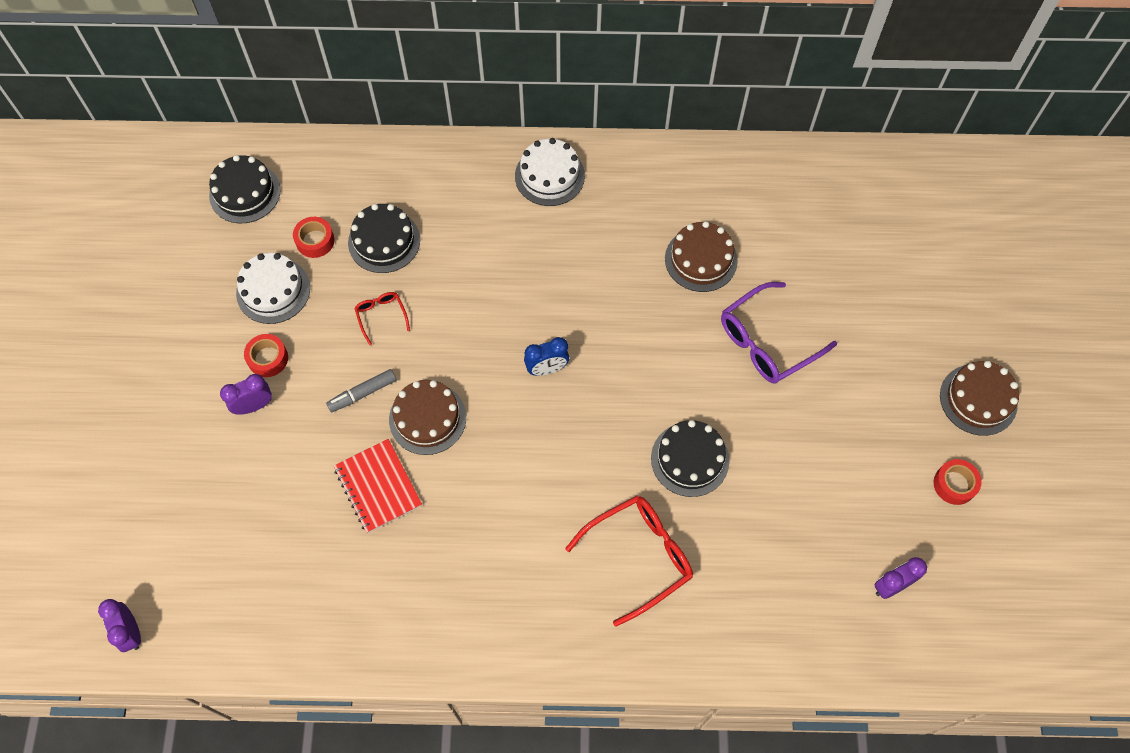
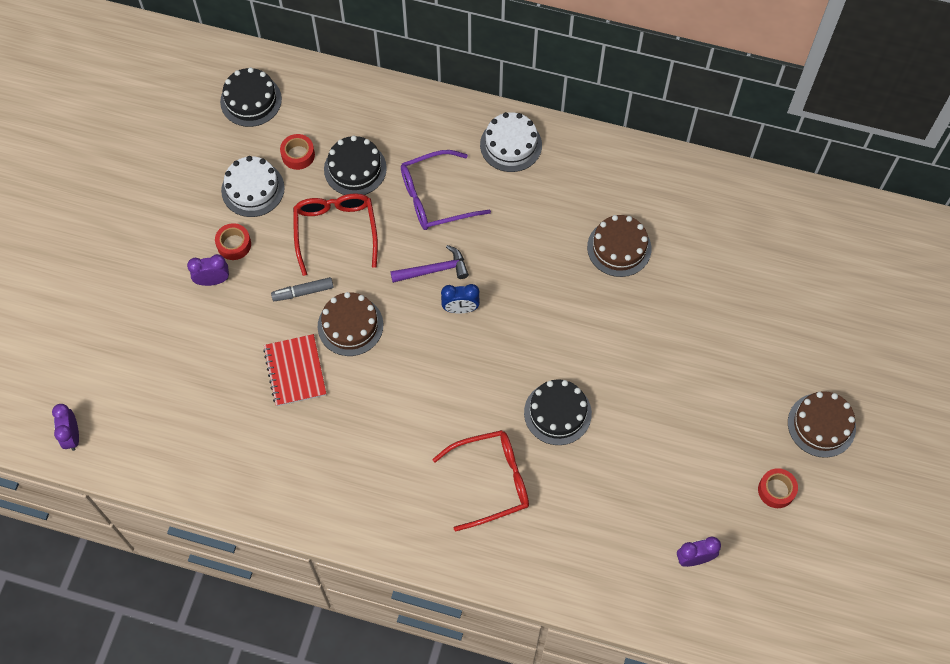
camera: 15 degrees right, 0 degrees up
red glasses [354,292,410,345] -> red glasses [293,194,378,276], size x2.00
purple glasses [721,282,837,383] -> purple glasses moved to [401,150,491,230]
none -> purple hammer [390,245,469,283]

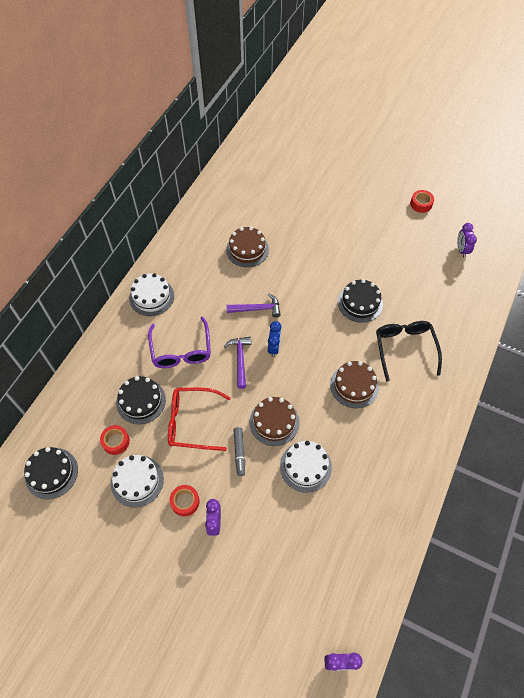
camera: 80 degrees left, 5 degrees down
red notebook [263,334,327,406] -> white cake [280,441,332,493]
red glasses [432,430,529,532] -> black glasses [376,321,442,381]
brown cake [788,391,856,458] -> brown cake moved to [330,361,379,408]
none -> purple hammer [227,294,281,318]

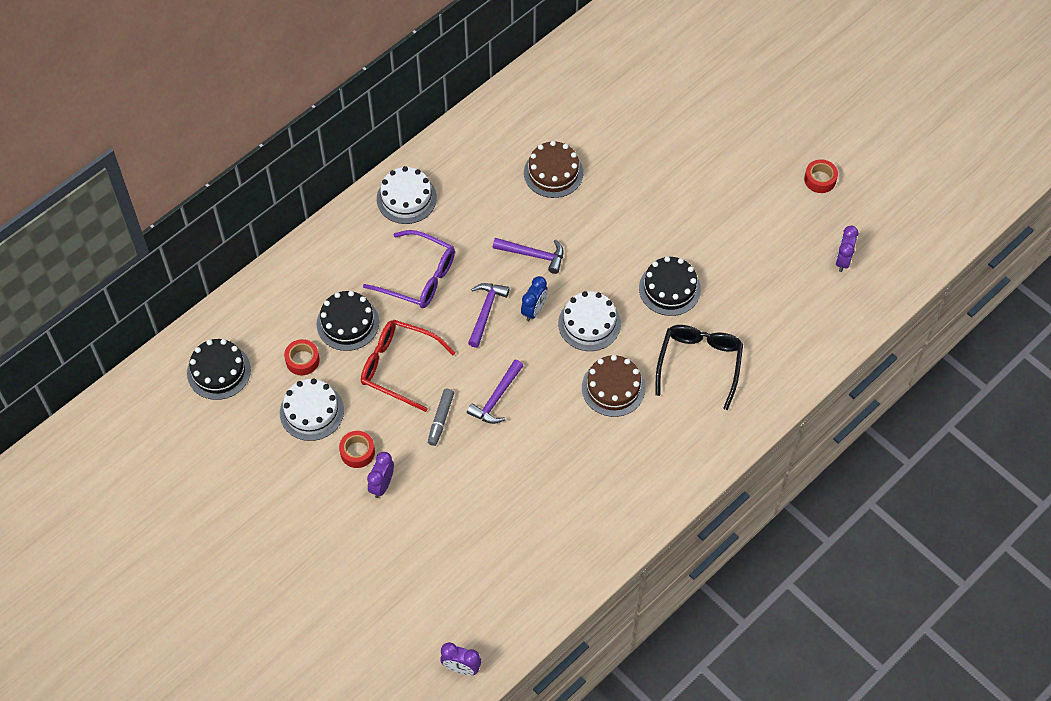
camera: 20 degrees right, 0 degrees up
purple glasses [148,316,211,368] -> purple glasses turned 75 degrees counterclockwise [363,230,455,308]
brown cake [249,397,299,446] -> purple hammer [467,360,523,424]
white cake [280,441,332,493] -> white cake moved to [558,291,621,351]

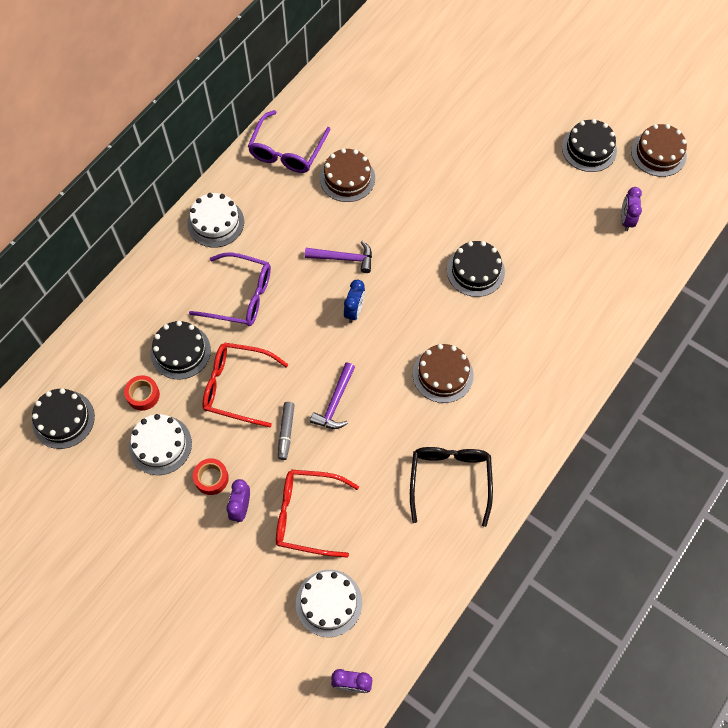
camera: 10 degrees left, 5 degrees up
purple hammer [468,283,510,348] -> none
white cake [558,291,621,351] -> white cake moved to [296,570,362,637]
black glasses [656,325,743,410] -> black glasses moved to [410,447,493,527]
red tape [804,159,838,193] -> black cake [562,119,617,172]
none -> purple glasses [248,110,330,173]
none -> red glasses [276,470,359,558]
none -> brown cake [631,124,687,177]

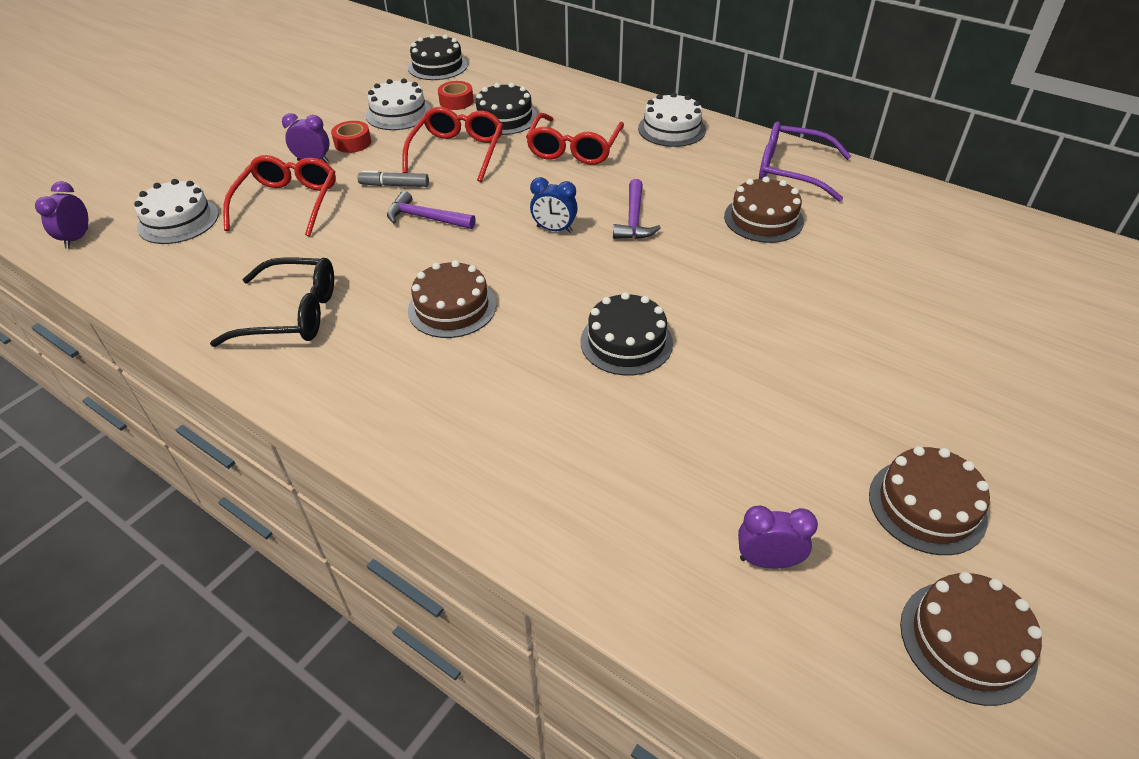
camera: 90 degrees right, 20 degrees down
purple glasses [189,252,271,326] -> red glasses [526,113,624,165]
black cake [562,119,617,172] -> brown cake [869,446,990,555]

